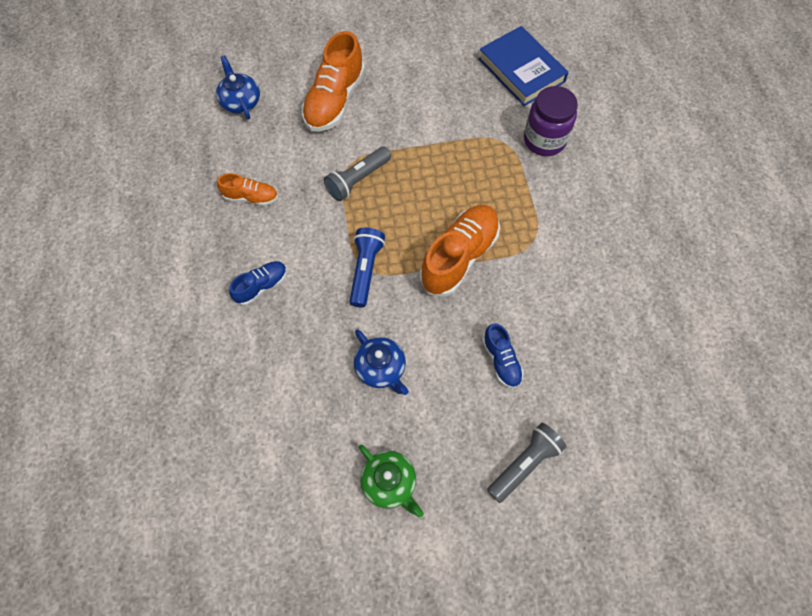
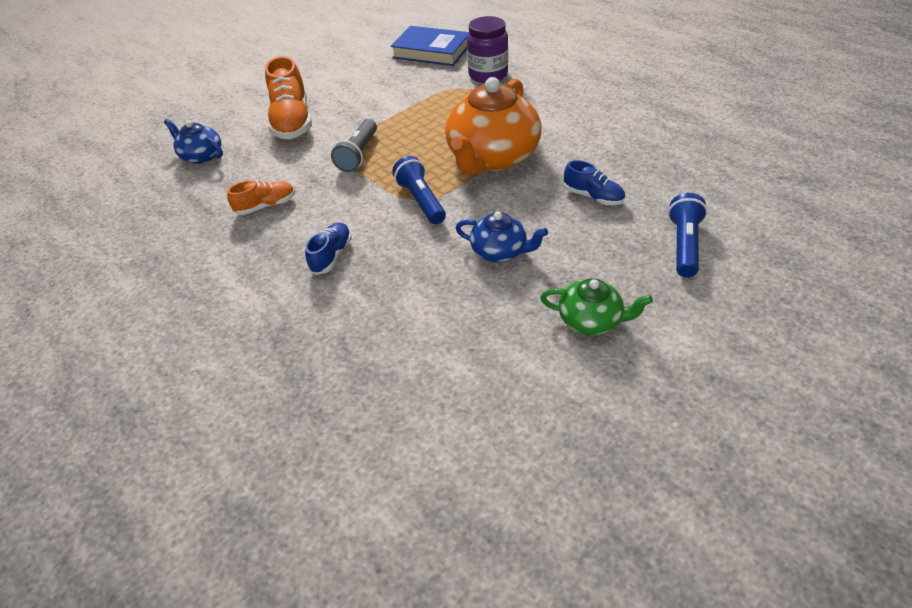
camera: 30 degrees left, 20 degrees down
orange shoe [420,205,500,297] -> orange teapot [445,77,541,175]
grey flashlight [487,423,567,503] -> blue flashlight [668,193,708,278]

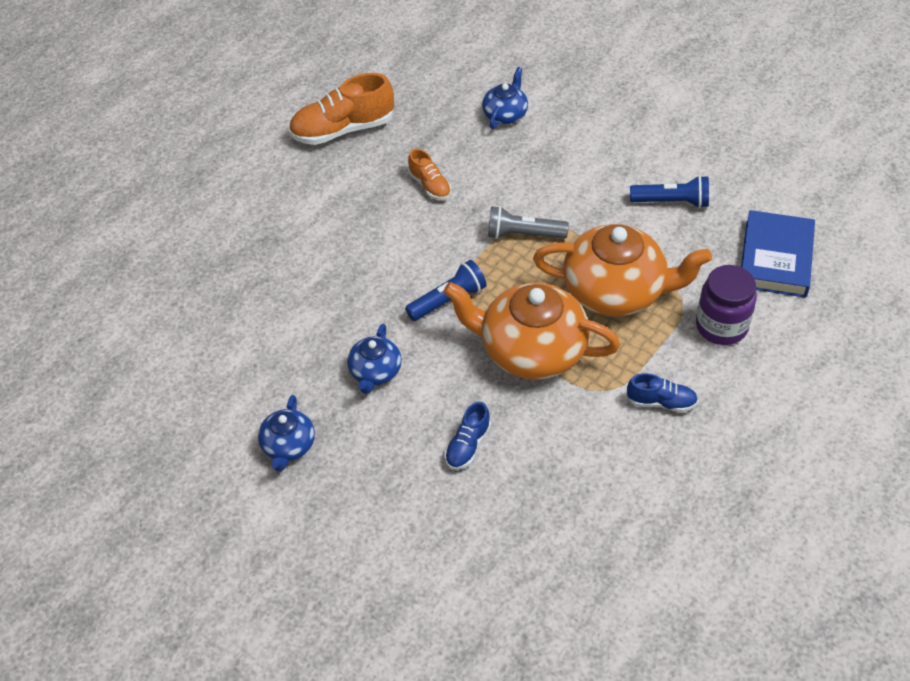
camera: 80 degrees right, 5 degrees up
orange shoe [265,56,312,139] -> orange shoe moved to [289,73,394,145]
blue shoe [305,222,352,275] -> blue shoe moved to [627,373,698,412]
green teapot [540,278,653,335] -> blue teapot [258,395,315,472]
blue flashlight [668,193,708,278] -> blue flashlight moved to [630,175,709,208]
none -> orange teapot [533,224,712,316]

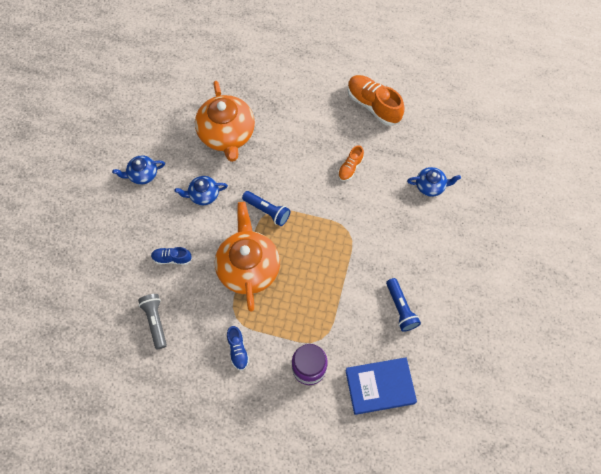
camera: 65 degrees right, 15 degrees up
grey flashlight [488,206,569,239] -> grey flashlight moved to [138,294,167,349]
orange teapot [533,224,712,316] -> orange teapot moved to [195,81,255,162]

